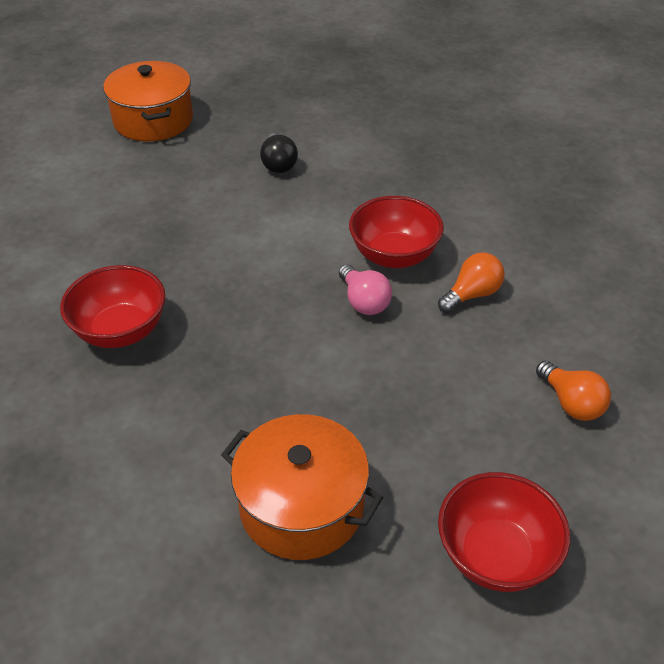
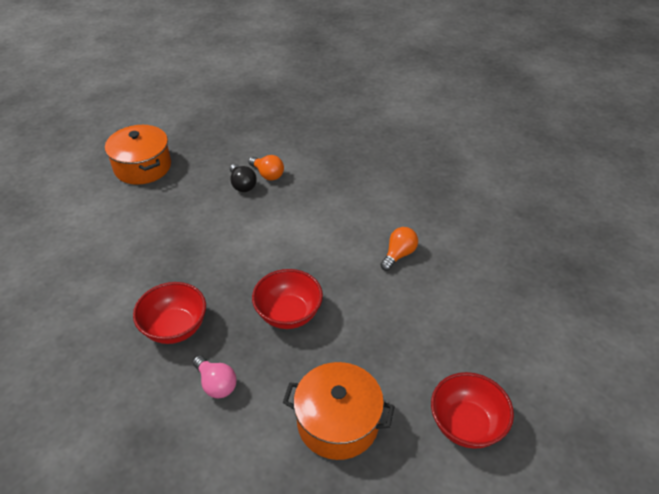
camera: 15 degrees left, 0 degrees up
pink light bulb [339,264,392,315] -> pink light bulb moved to [193,355,237,398]
red bowl [349,196,444,268] -> red bowl moved to [252,269,323,329]
orange light bulb [536,361,611,421] -> orange light bulb moved to [248,155,284,181]

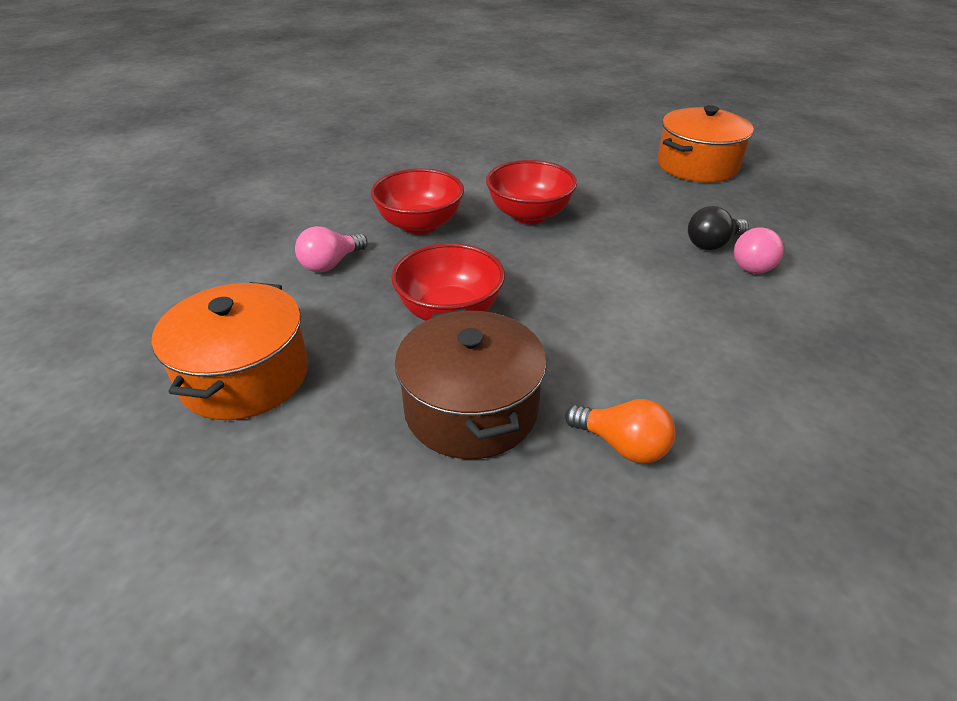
camera: 85 degrees right, 5 degrees down
orange light bulb [248,155,284,181] -> pink light bulb [734,227,784,274]
red bowl [431,372,514,449] -> red bowl moved to [486,160,577,224]
none -> brown pot [395,309,547,459]

